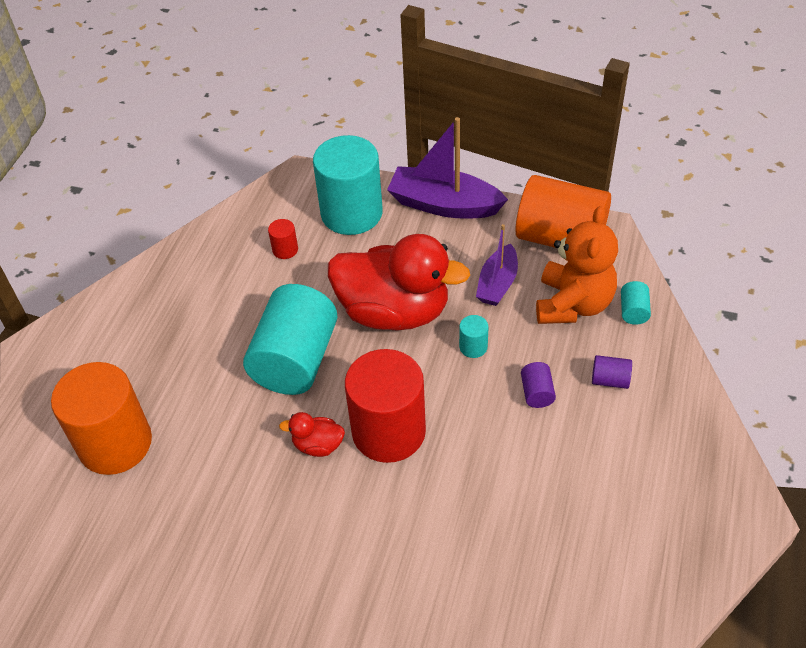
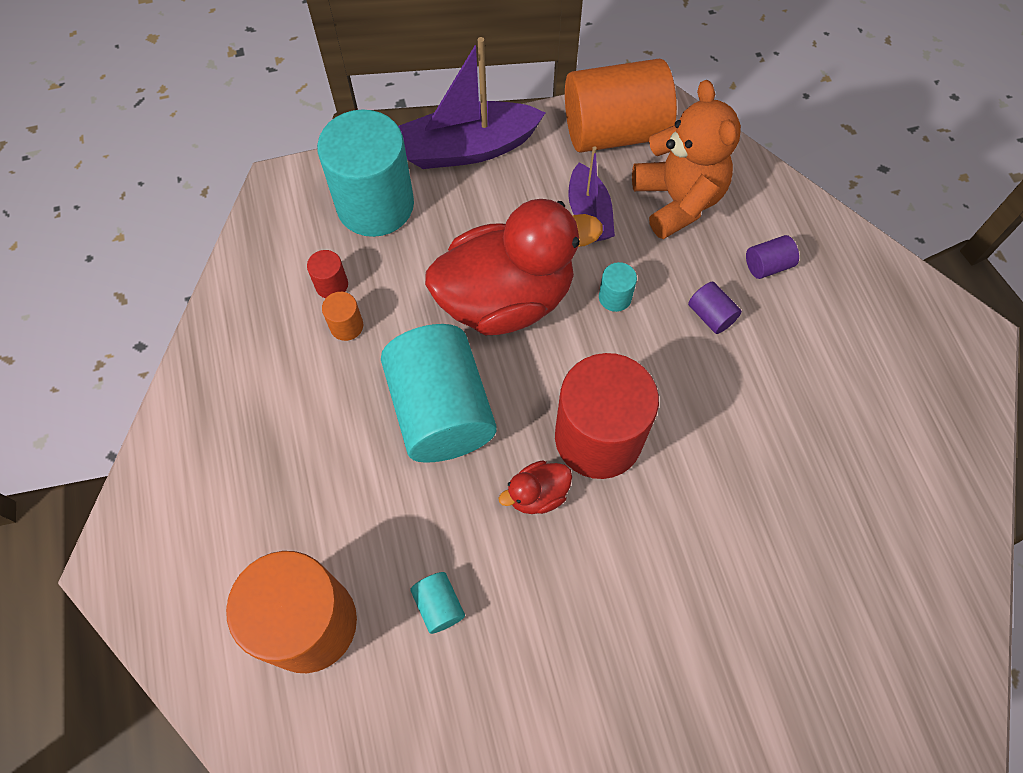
camera: 35 degrees left, 15 degrees up
turquoise cylinder [621,281,651,325] -> turquoise cylinder moved to [410,572,465,634]
none -> orange cylinder [322,292,363,341]

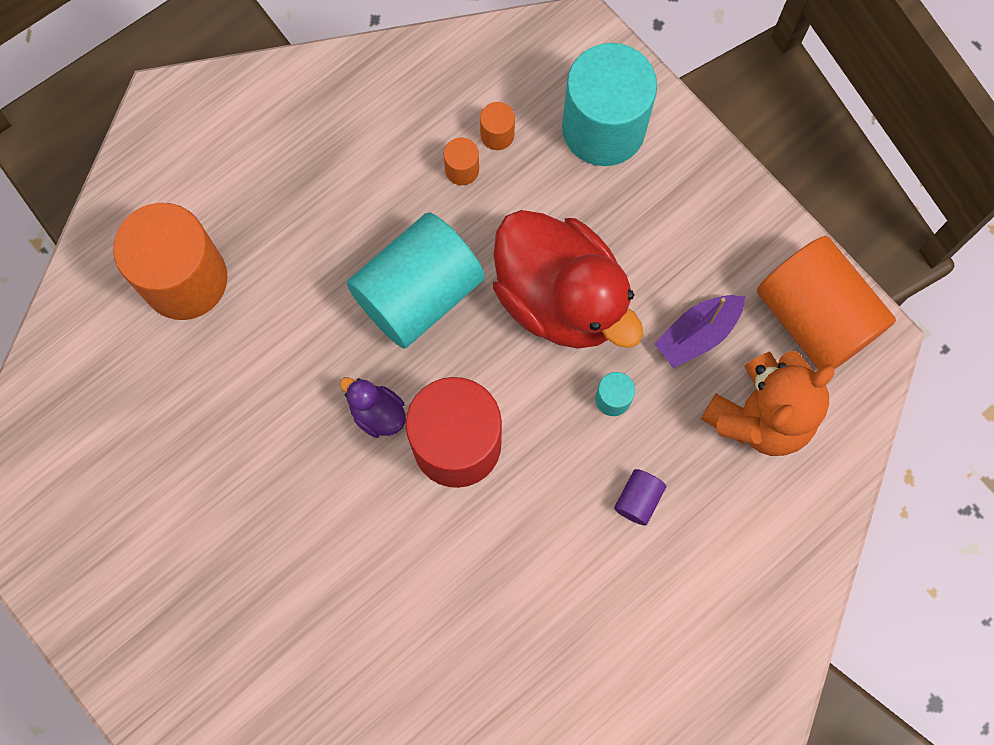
camera: 65 degrees right, 10 degrees up
red cylinder [307,250,348,298] -> orange cylinder [480,102,515,150]
purple boat [398,37,545,169] -> none
turquoise cylinder [410,572,465,634] -> none
red duck [499,460,572,514] -> purple duck [340,377,406,438]
purple cylinder [746,235,799,279] -> none

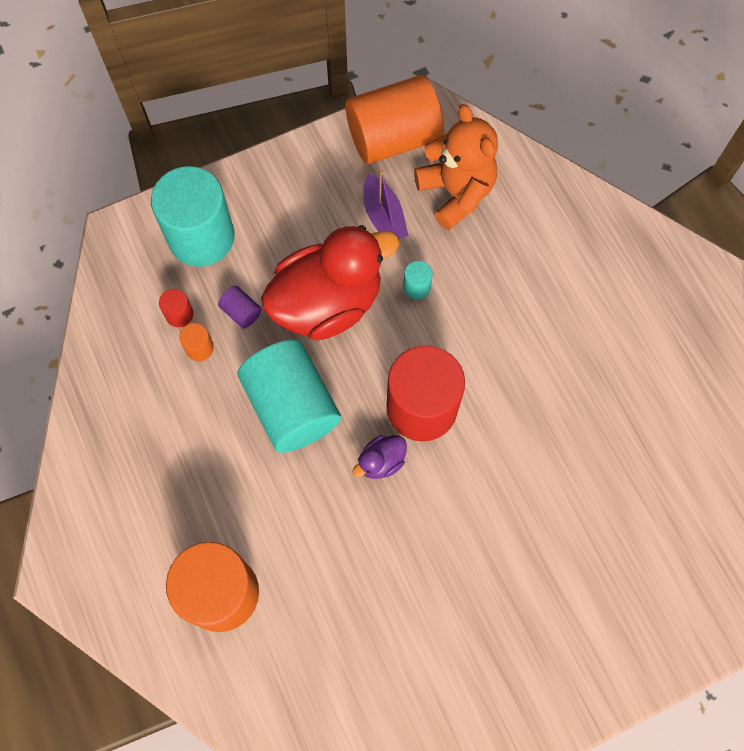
camera: 75 degrees left, 5 degrees down
orange cylinder [480,102,515,150] -> red cylinder [159,289,193,327]
purple cylinder [614,469,666,526] -> purple cylinder moved to [218,286,262,329]

